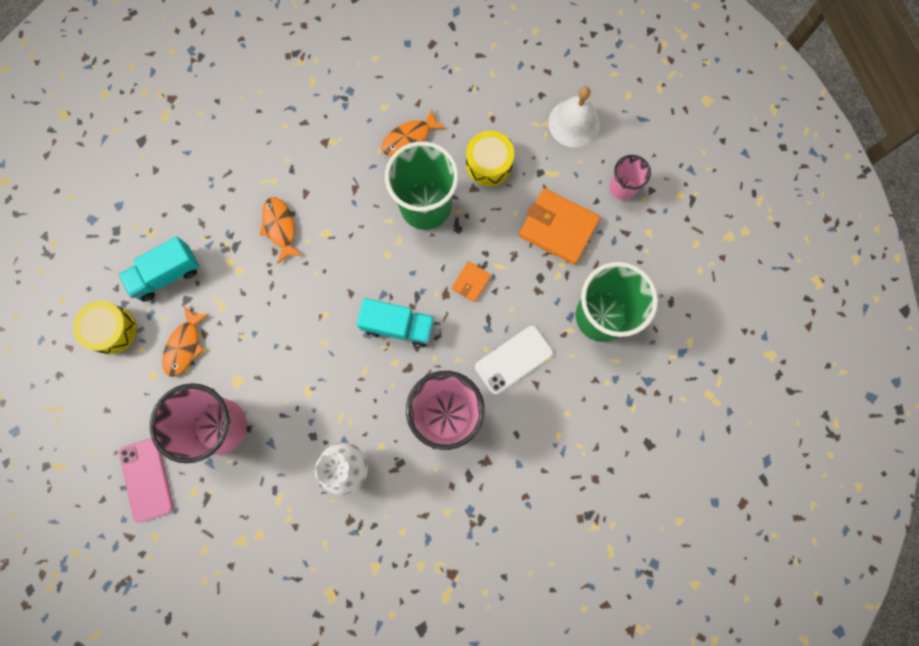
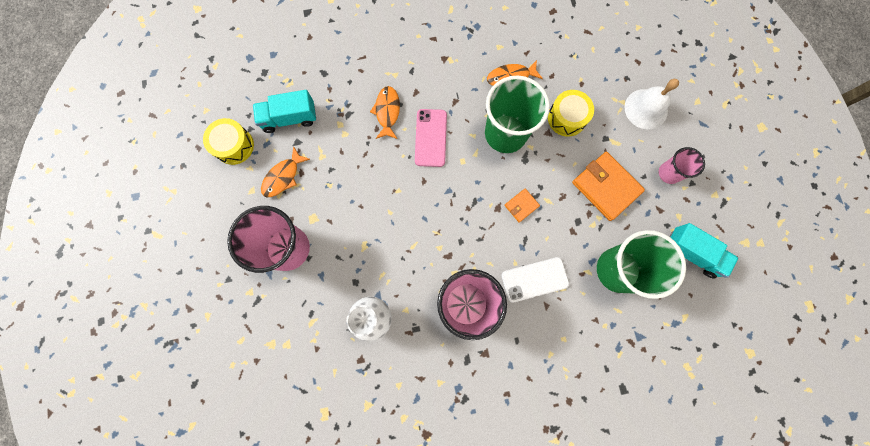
camera: 20 degrees right, 0 degrees up
pink phone [119,438,174,523] -> pink phone moved to [415,109,447,167]
turquoise truck [357,298,435,348] -> turquoise truck moved to [670,223,738,278]

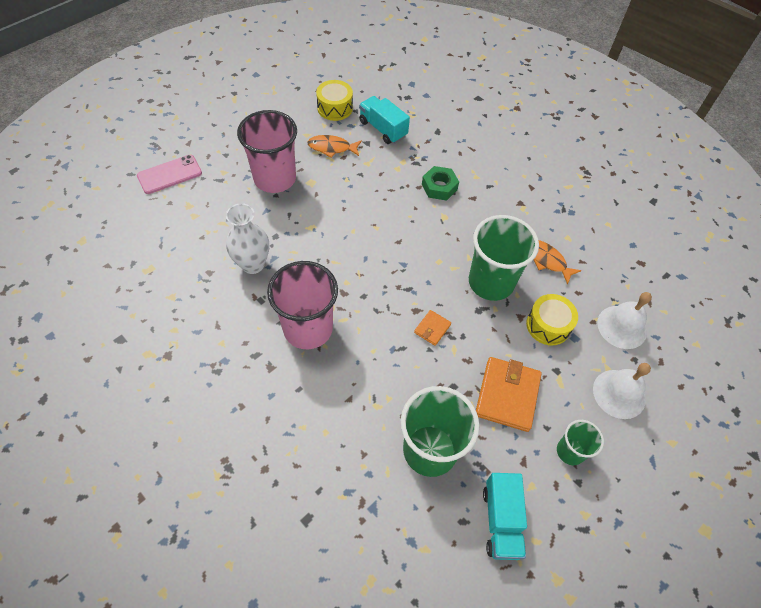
camera: 55 degrees right, 20 degrees down
orange fish [370,86,400,139] -> green nut [422,166,459,200]
pink phone [415,109,447,167] -> pink phone moved to [137,155,202,194]
white phone [501,257,569,302] -> none
orange wallet [504,189,540,223] -> orange wallet turned 75 degrees counterclockwise [414,310,451,346]
pink cup [659,147,705,184] -> green cup [557,420,604,465]
none -> white bell [597,292,652,349]

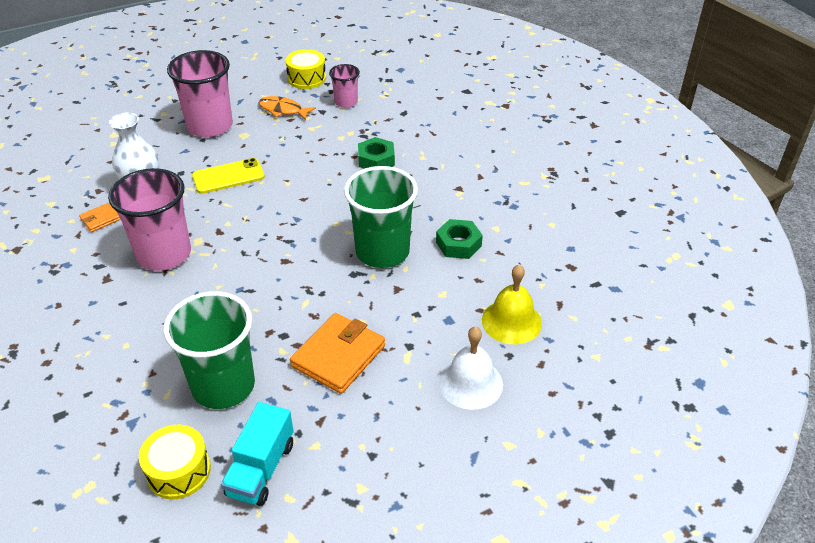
camera: 20 degrees right, 15 degrees down
pink phone [137,155,202,194] -> none
turquoise truck [359,96,410,144] -> pink cup [329,64,360,108]
orange wallet [414,310,451,346] -> orange wallet moved to [79,203,121,232]
yellow drum [526,294,578,345] -> yellow drum moved to [139,425,211,499]
orange fish [534,240,582,285] -> green nut [436,219,483,259]
green cup [557,420,604,465] -> none
white bell [597,292,652,349] -> yellow bell [482,264,542,344]
none -> yellow phone [192,158,265,194]

